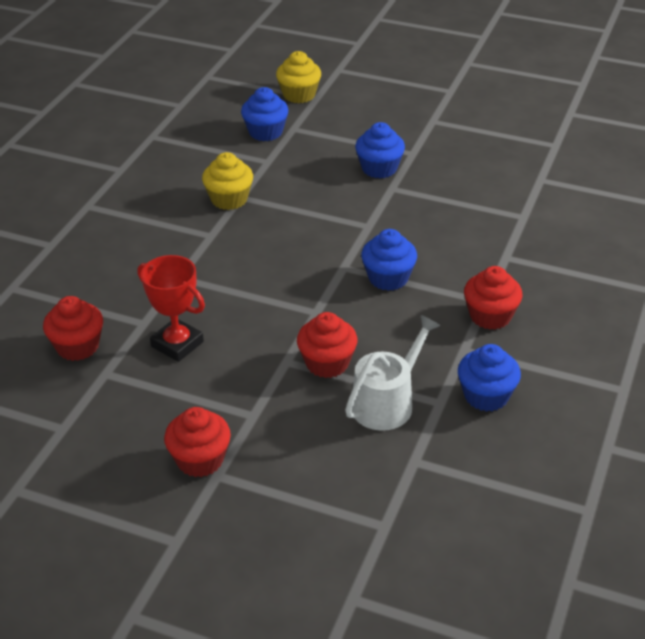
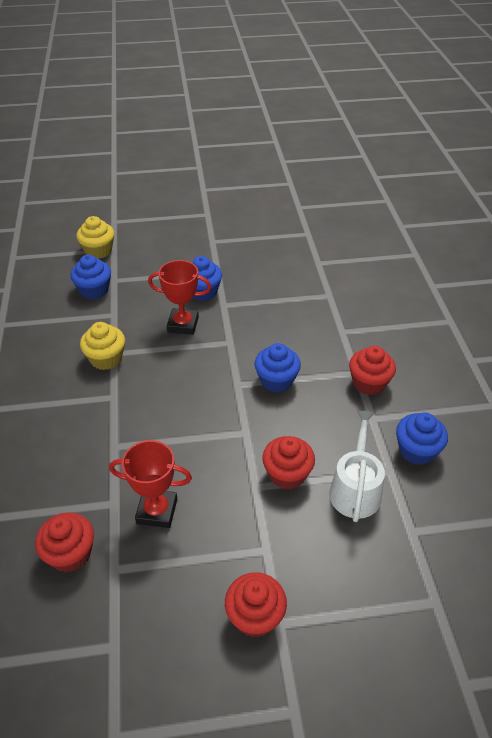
camera: 30 degrees left, 5 degrees up
none -> red trophy [148,260,211,335]

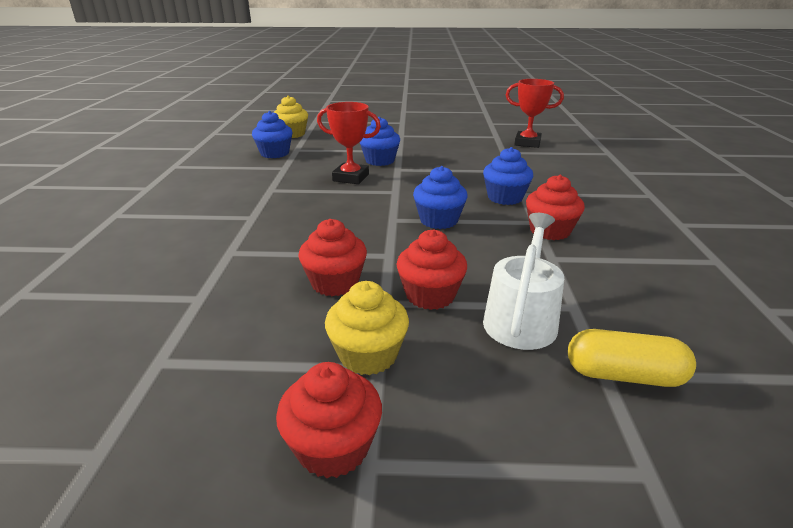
camera: 10 degrees right, 15 degrees down
red cupcake [35,512,94,572] -> red cupcake moved to [298,219,367,296]
yellow cupcake [80,322,125,370] -> yellow cupcake moved to [325,281,409,375]
red trophy [109,440,192,528] -> red trophy moved to [506,79,564,148]
blue cupcake [396,413,448,465] -> blue cupcake moved to [483,147,533,205]
none -> yellow capsule [568,329,696,387]

